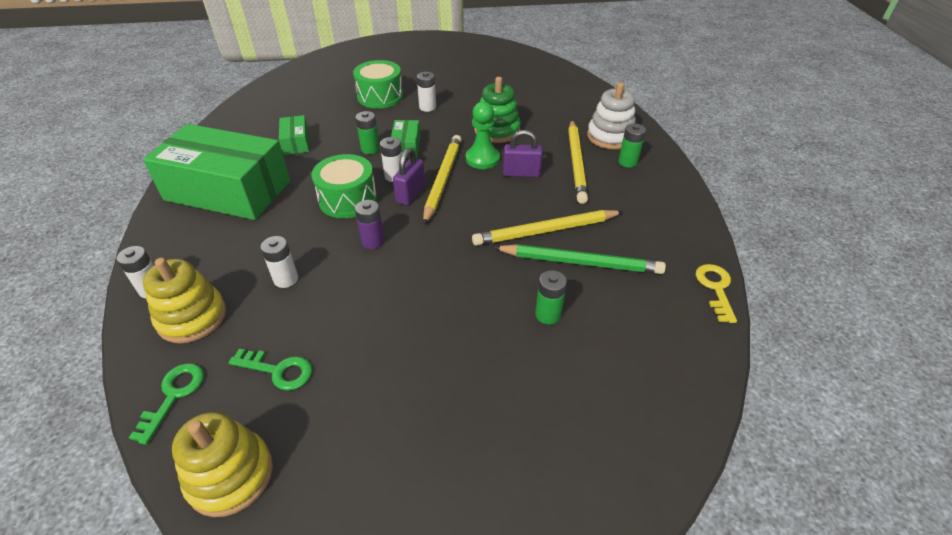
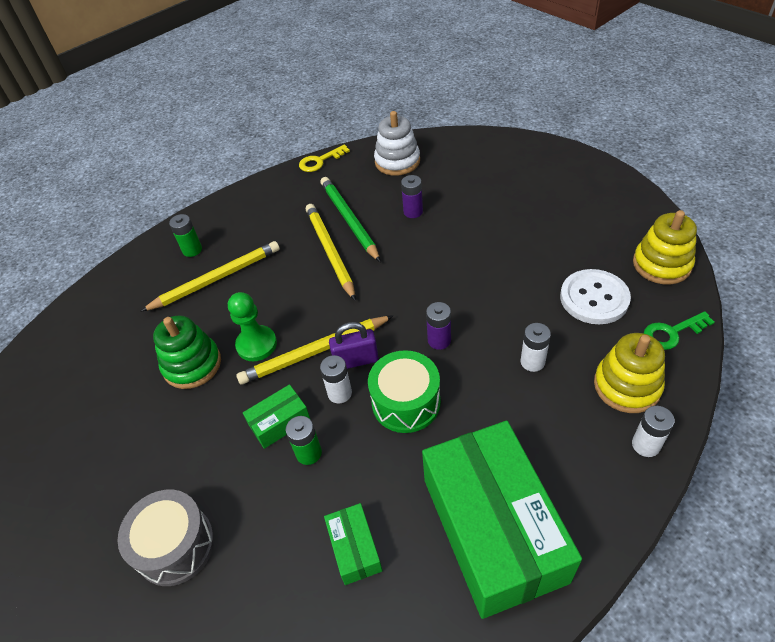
camera: 120 degrees left, 5 degrees up
green key [229,349,312,391] -> white button [560,269,631,324]
green box [279,115,309,155] -> green box turned 60 degrees counterclockwise [324,503,383,585]
green drum [353,60,403,109] -> grey drum [118,489,215,586]
white battery [417,72,436,112] -> none
yellow pencil [472,210,624,246] -> yellow pencil turned 150 degrees counterclockwise [306,204,356,301]
purple padlock [503,130,543,177] -> none
green battery [535,270,567,325] -> purple battery [401,175,423,218]
white stacking toy [587,82,636,149] -> white stacking toy moved to [374,111,420,176]

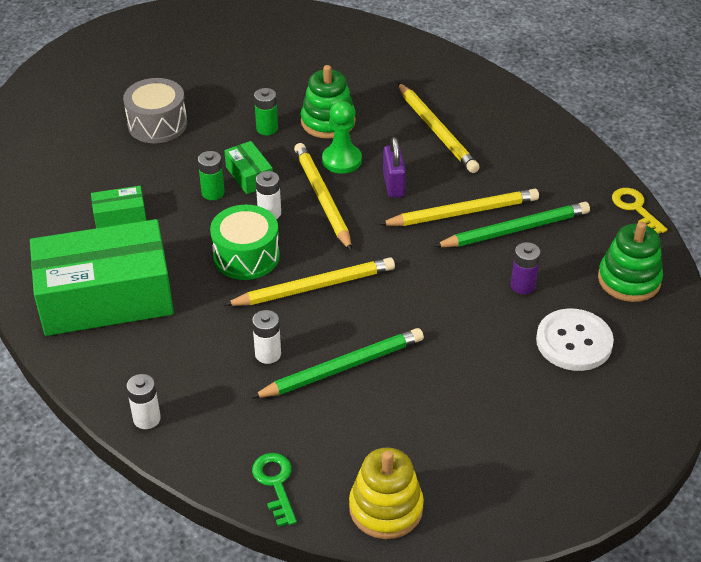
camera: 90 degrees right, 5 degrees down
green battery [169,214,202,257] -> green battery moved to [254,88,278,135]
purple padlock [329,322,379,369] -> purple padlock moved to [383,137,406,198]
white stacking toy [374,111,420,176] -> green stacking toy [598,221,663,302]
purple battery [426,302,451,350] -> yellow pencil [224,258,395,306]
white button [560,269,631,324] -> white button moved to [536,308,614,371]
yellow stacking toy [594,333,665,413] -> none
none -> green pencil [251,328,424,398]

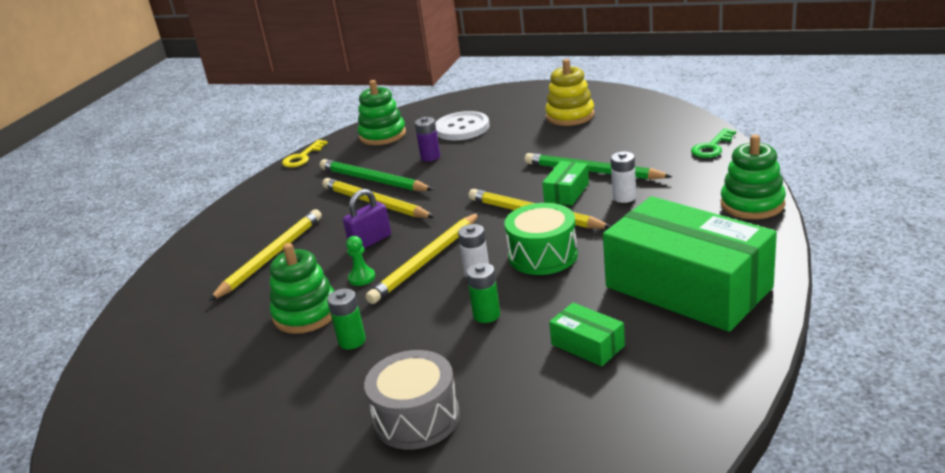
camera: 120 degrees left, 15 degrees down
white battery [126,374,161,429] -> green stacking toy [721,135,786,219]
green box [224,141,273,194] -> green box moved to [542,161,589,206]
green pawn [322,101,362,174] -> green pawn [346,236,375,286], size x0.60
yellow stacking toy [349,447,424,539] -> yellow stacking toy moved to [545,59,595,126]

